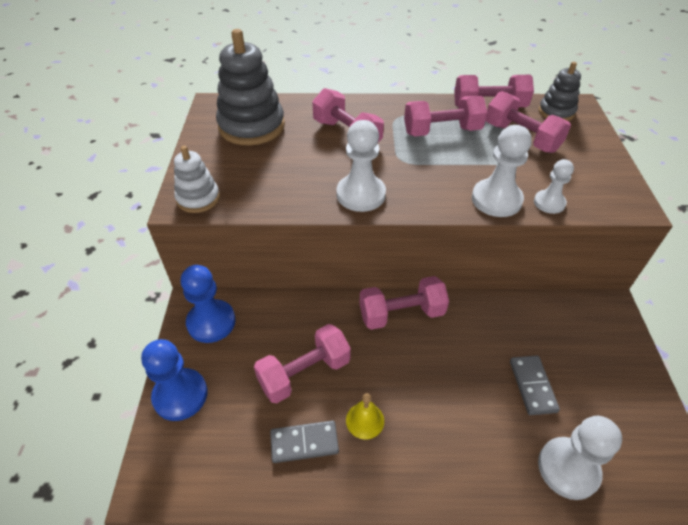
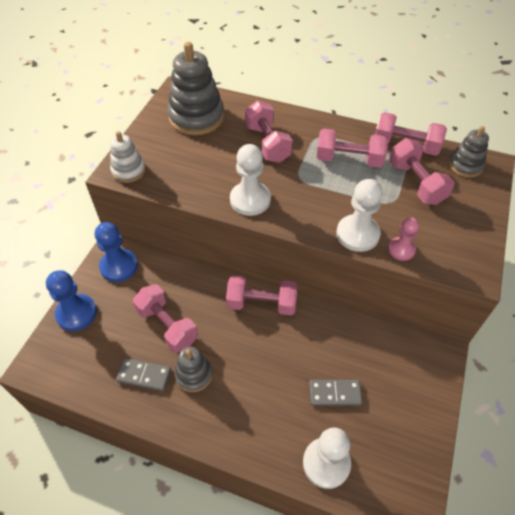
camera: 20 degrees right, 5 degrees up
pink dumbbell [254,324,351,403] -> pink dumbbell turned 60 degrees clockwise [133,285,198,353]
yellow bell [346,393,384,440] -> grey stacking toy [174,347,212,392]
grey domino [510,356,560,415] -> grey domino turned 75 degrees clockwise [309,380,362,406]
white pawn [534,159,574,214] -> pink pawn [388,217,419,261]

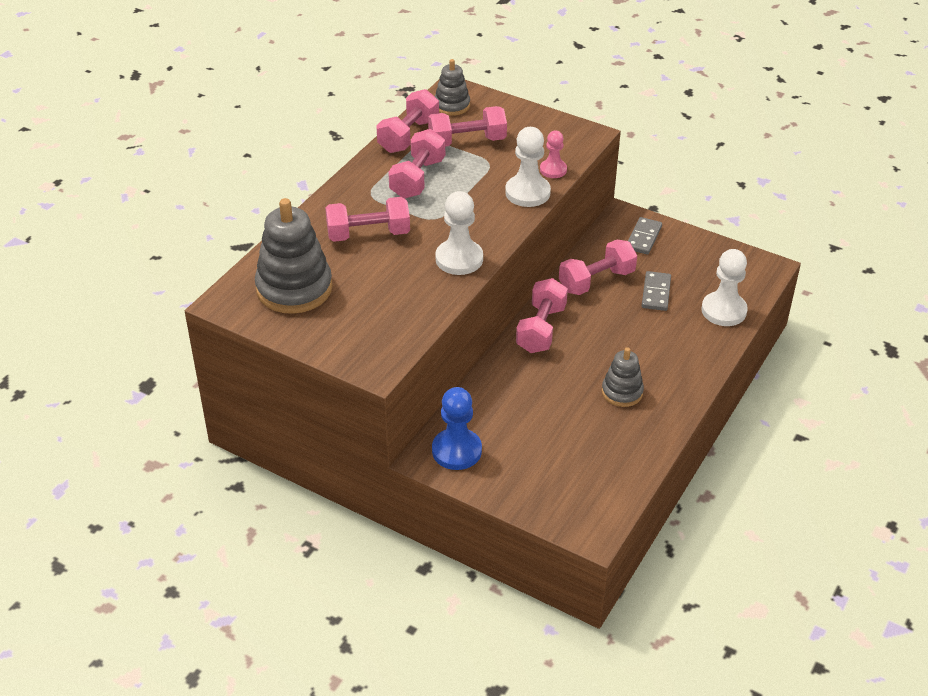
camera: 80 degrees left, 10 degrees down
blue pawn [46,270,97,331] -> none
white stacking toy [110,131,146,183] -> none
grey domino [116,358,171,391] -> grey domino moved to [628,217,662,255]
pink dumbbell [133,285,198,353] -> pink dumbbell moved to [559,240,637,295]

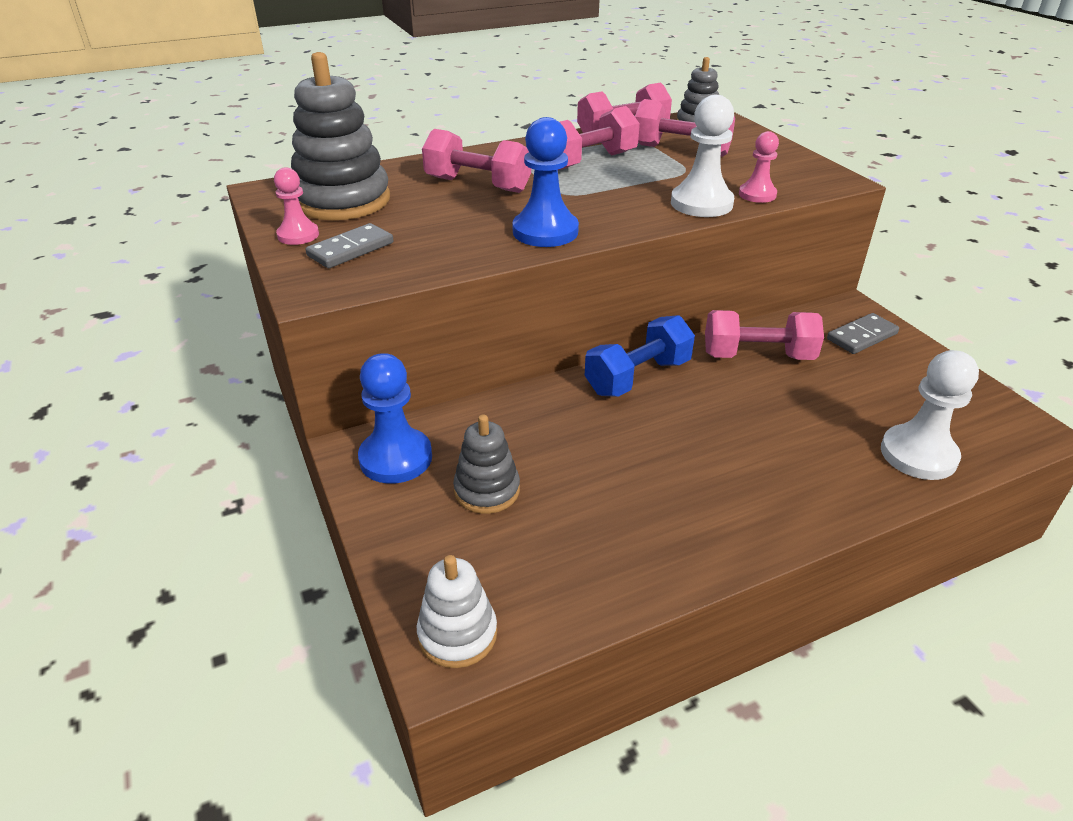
camera: 35 degrees right, 5 degrees down
white pawn [435,191,483,275] -> blue pawn [512,117,579,247]
pink dumbbell [516,278,568,353] -> blue dumbbell [585,315,695,397]
grey stacking toy [602,347,644,407] -> grey stacking toy moved to [453,414,520,514]
grey domino [642,271,671,311] -> grey domino moved to [306,223,393,268]
none -> pink pawn [274,167,319,245]
none -> white stacking toy [417,555,497,668]

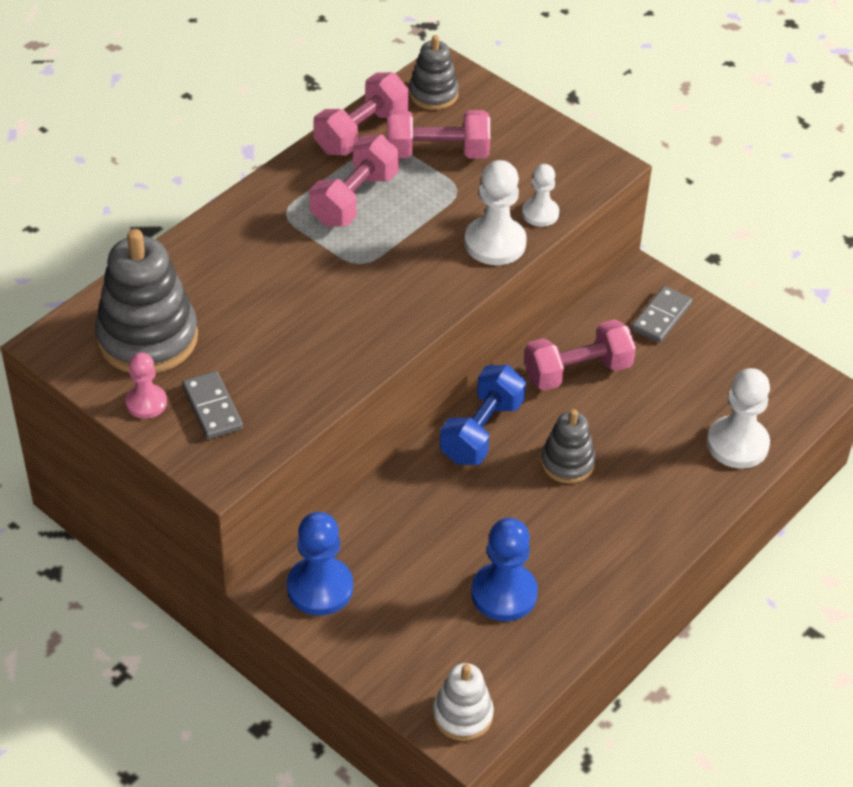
camera: 25 degrees left, 10 degrees up
grey domino [306,223,393,268] -> grey domino turned 45 degrees counterclockwise [182,371,243,439]
pink dumbbell [422,129,531,193] -> none
grey stacking toy [453,414,520,514] -> grey stacking toy moved to [541,409,596,484]
blue pawn [512,117,579,247] -> blue pawn moved to [471,518,538,621]
pink pawn [739,131,779,203] -> white pawn [522,164,559,227]

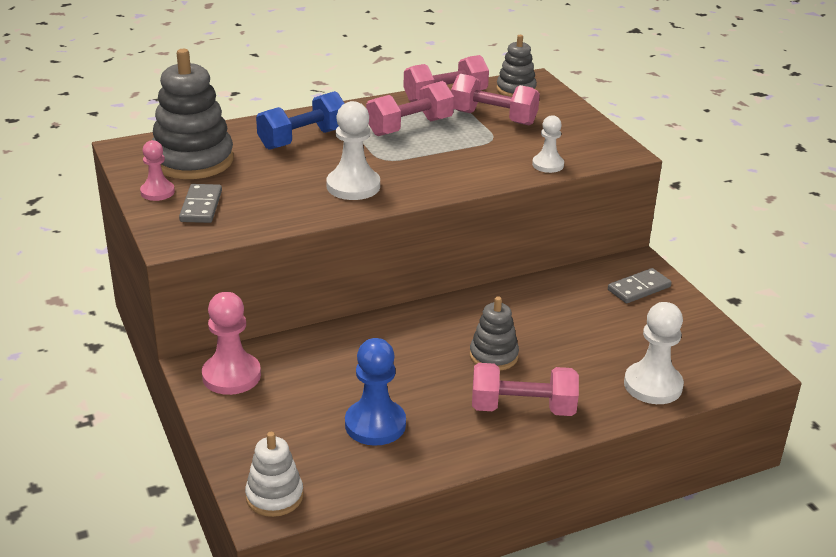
camera: 25 degrees right, 15 degrees down
blue pawn [287,512,353,616] -> pink pawn [202,292,261,395]
blue dumbbell [440,365,526,465] -> blue dumbbell moved to [256,91,345,150]
white pawn [465,160,527,265] -> white pawn moved to [326,101,380,200]
pink dumbbell [524,319,636,391] -> pink dumbbell moved to [472,363,579,416]

